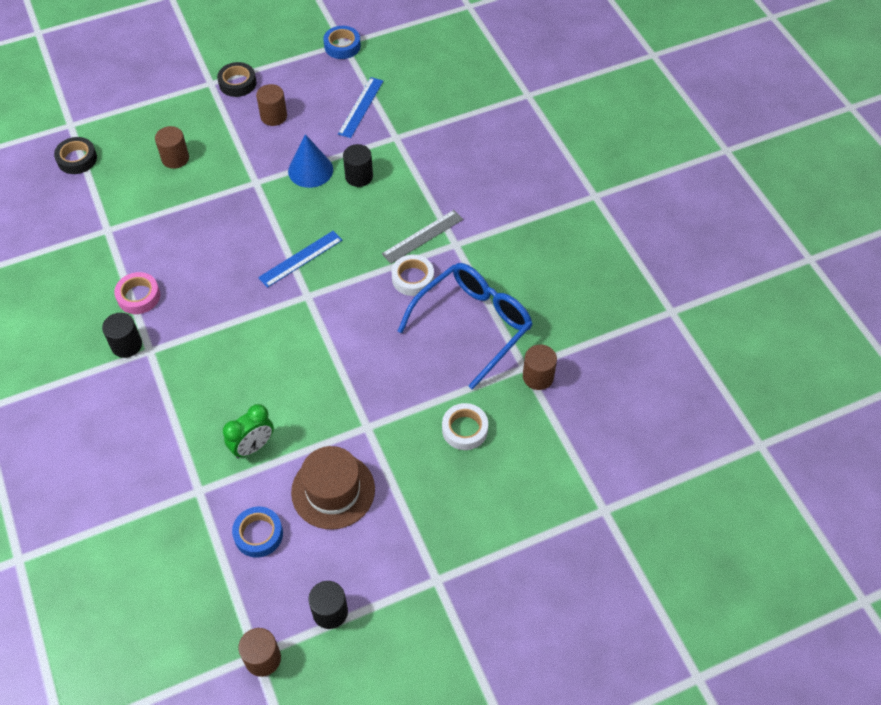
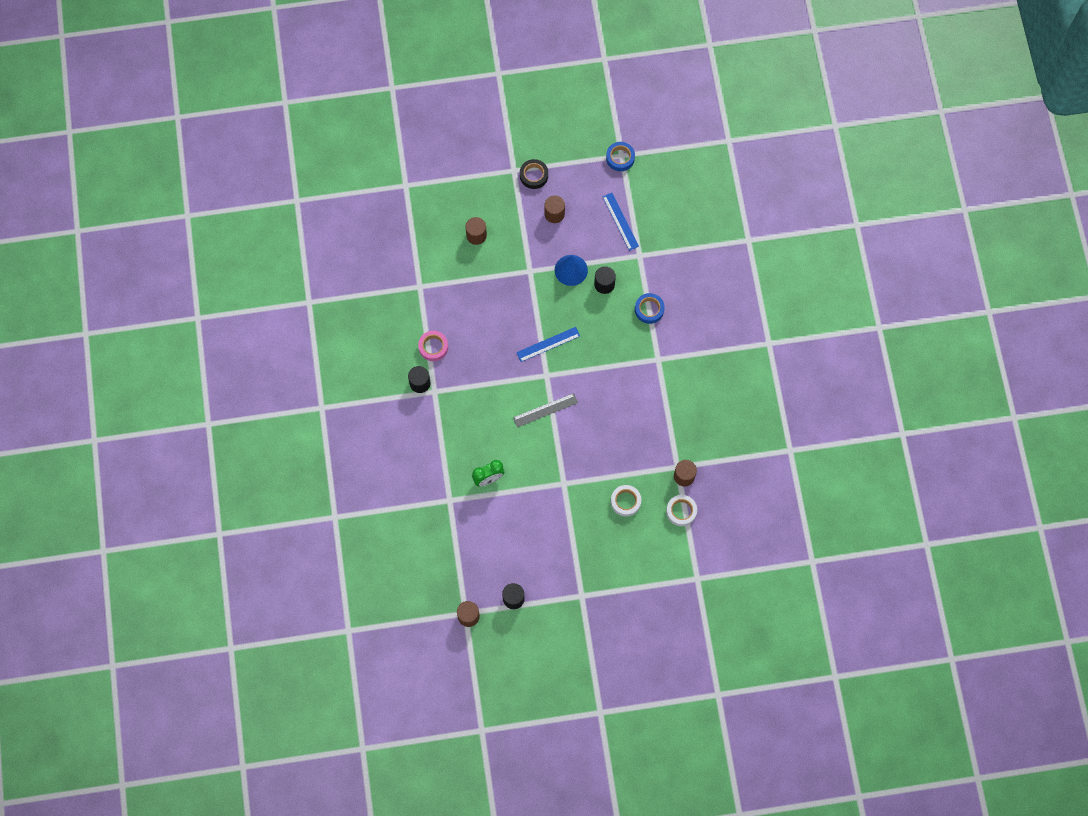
camera: 15 degrees right, 15 degrees up
black tape [54,137,97,174] -> none
blue tape [232,507,283,558] -> blue tape moved to [635,293,665,324]
brown hat [291,446,375,529] -> none
blue ruler [338,77,383,138] -> blue ruler turned 60 degrees counterclockwise [602,193,639,251]
grey ruler [382,210,463,264] -> grey ruler moved to [513,393,578,428]
white tape [392,255,434,296] -> white tape moved to [666,495,697,526]
blue glasses [398,263,533,390] -> none

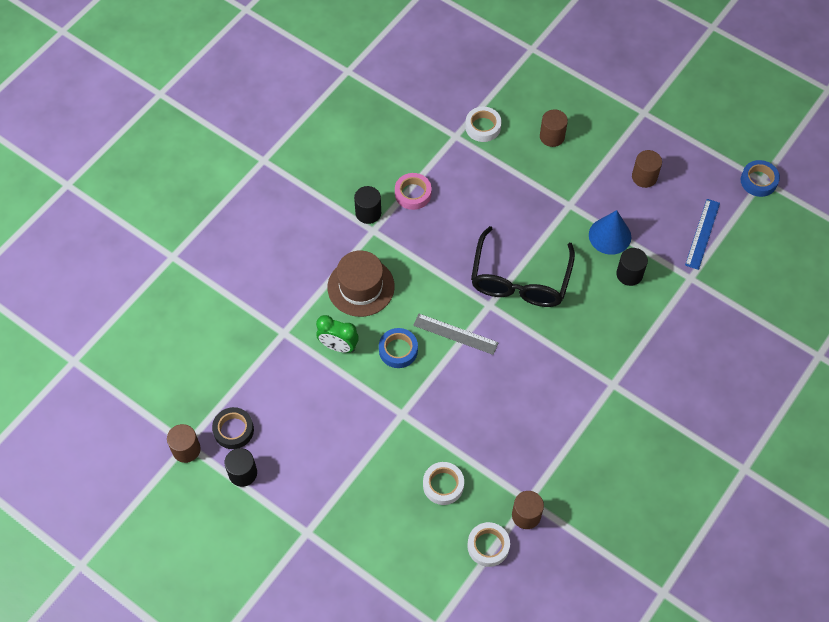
camera: 45 degrees right, 10 degrees down
blue ruler [516,327,580,362] -> black glasses [471,226,575,307]
black tape [520,159,548,189] -> black tape moved to [212,407,254,449]
blue tape [635,293,665,324] -> blue tape moved to [379,328,418,368]
none -> brown hat [328,250,395,317]
none -> white tape [465,107,501,142]

